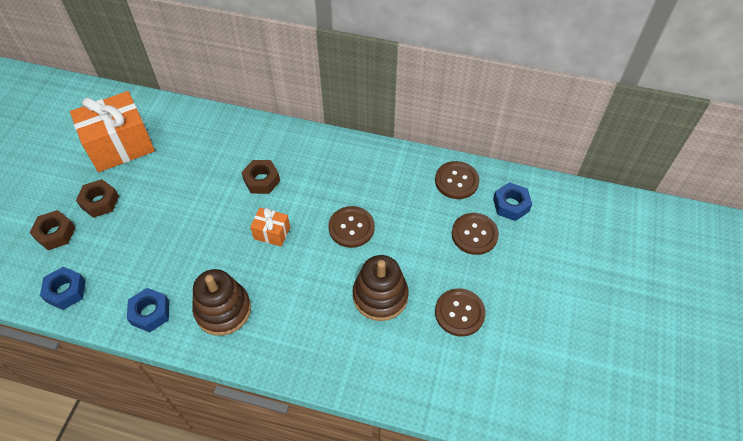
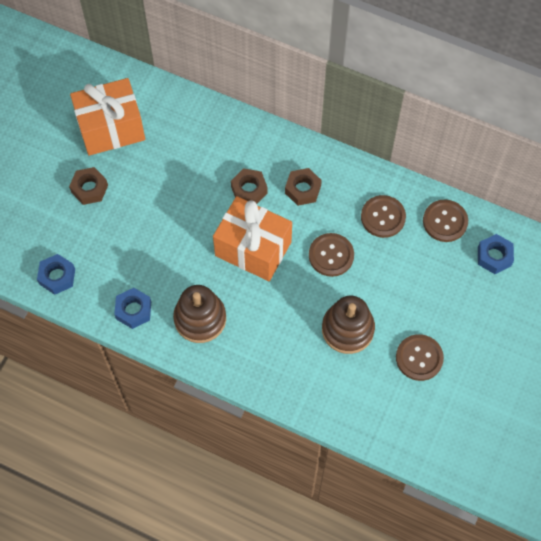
camera: 10 degrees right, 10 degrees up
brown nut [30,210,76,250] -> brown nut moved to [285,168,322,206]
orange gift [250,208,290,247] -> orange gift [213,196,292,281], size x2.09
brown button [452,213,499,255] -> brown button moved to [361,195,406,238]

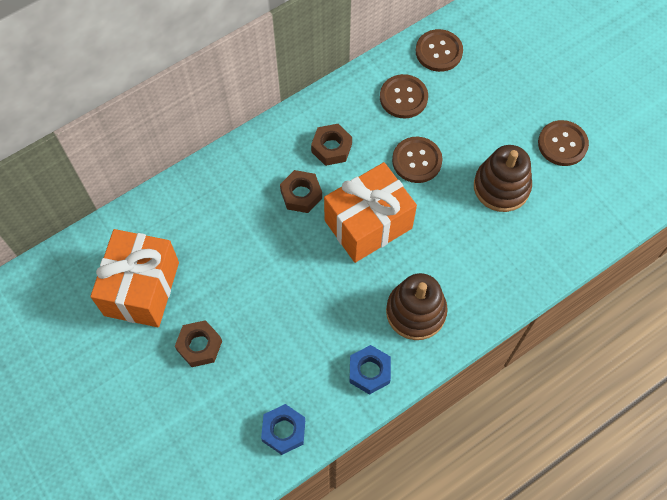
camera: 60 degrees left, 0 degrees up
blue nut [478,234,514,274] -> none

